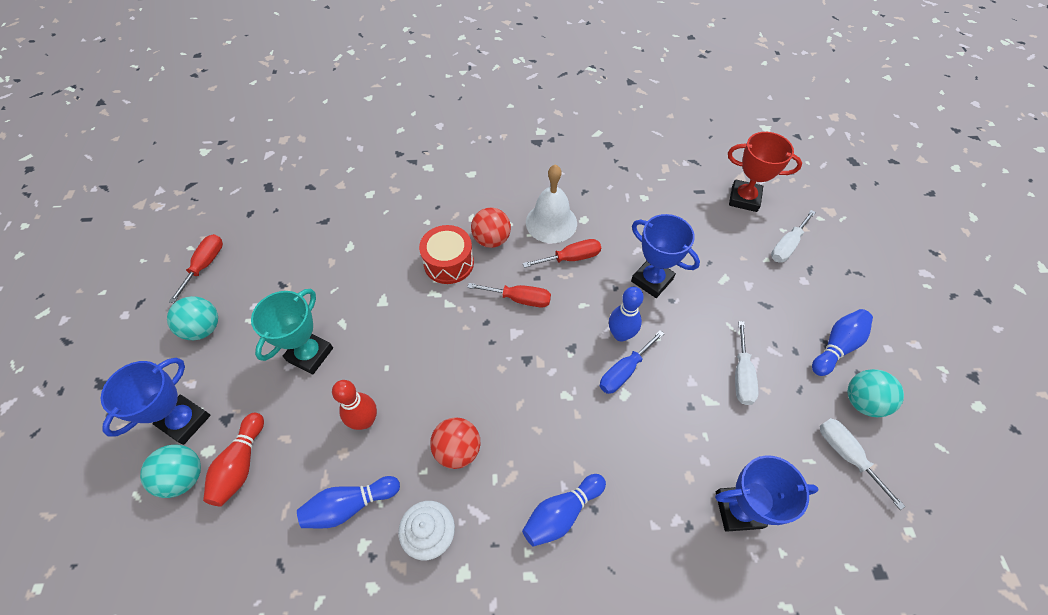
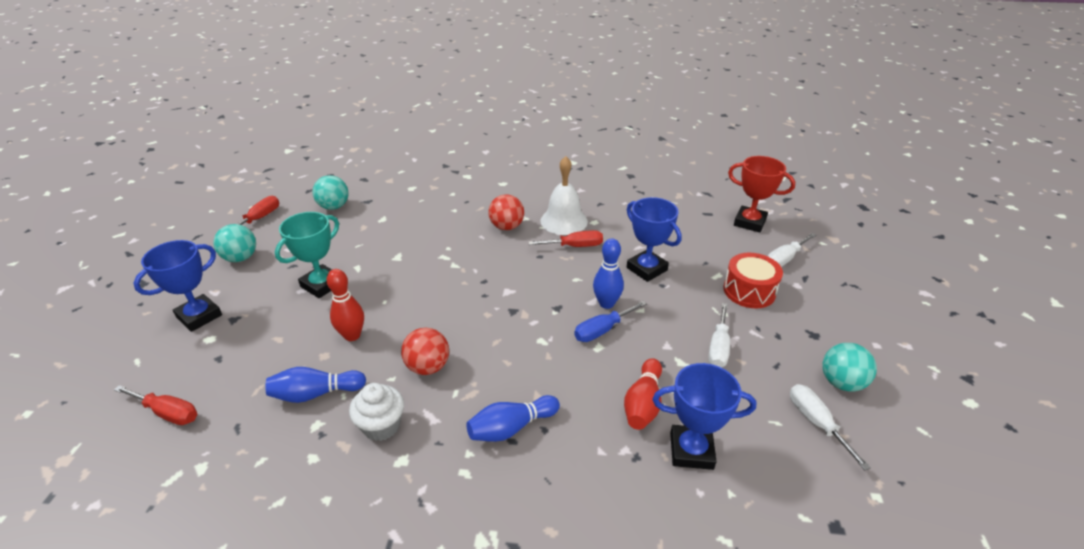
camera: 10 degrees right, 20 degrees down
turquoise ball [140,445,201,498] -> turquoise ball moved to [312,175,349,210]
red bowling pin [203,412,264,506] -> red bowling pin moved to [624,358,662,430]
red drum [419,225,474,284] -> red drum moved to [723,253,783,308]
red screwdriver [467,283,551,307] -> red screwdriver moved to [114,385,197,425]
blue bowling pin [812,309,873,376] -> none

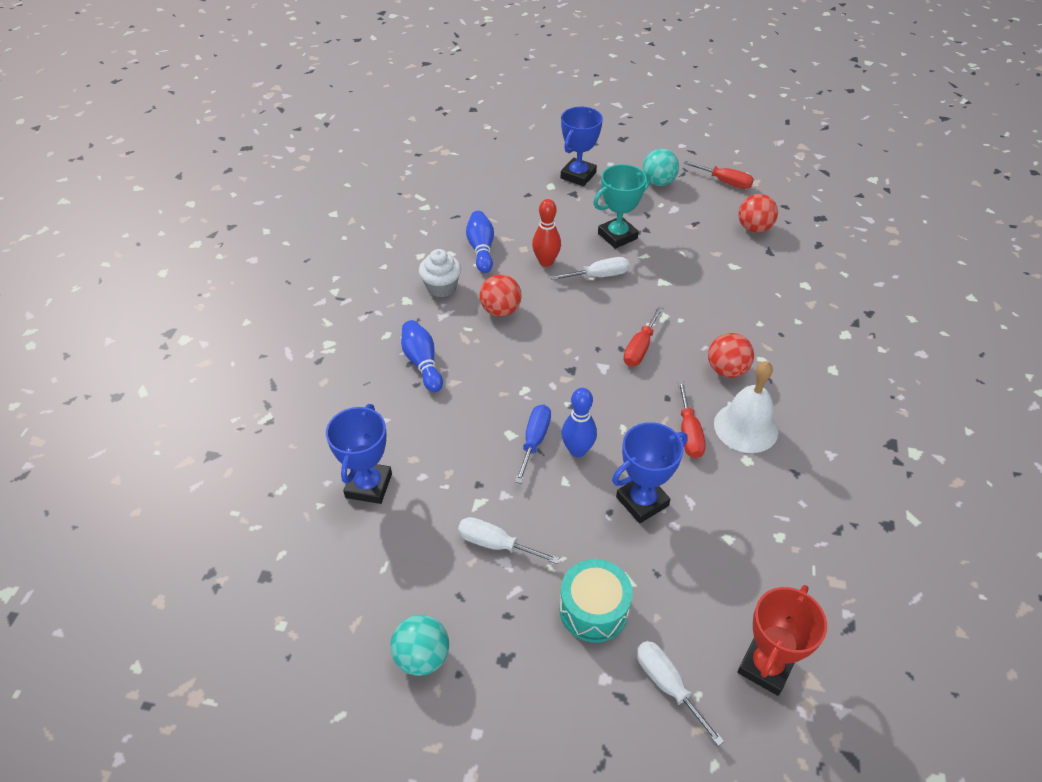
camera: 95 degrees right, 10 degrees up
red screwdriver [114,385,197,425] -> red screwdriver moved to [623,306,663,366]
blue trophy [133,240,222,332] -> blue trophy turned 75 degrees clockwise [561,107,603,186]
turquoise trophy [275,212,339,298] -> turquoise trophy turned 75 degrees counterclockwise [593,164,651,249]
turquoise ball [312,175,349,210] -> red ball [738,194,778,233]
blue screwdriver [574,301,647,342] -> blue screwdriver turned 45 degrees clockwise [515,405,551,484]
red bowling pin [624,358,662,430] -> none
red drum [723,253,783,308] -> turquoise drum [559,559,633,643]
white screwdriver [790,384,871,470] -> white screwdriver moved to [550,257,629,280]

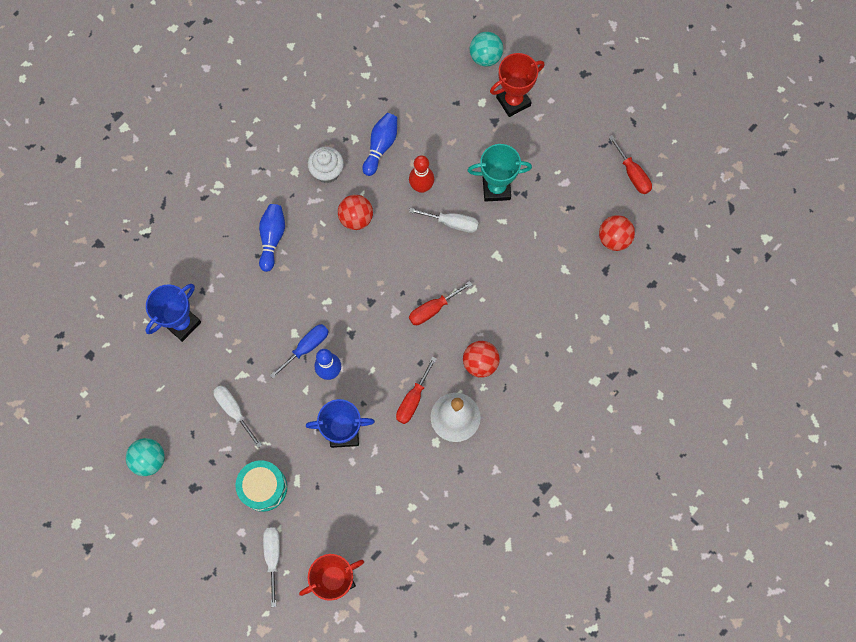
camera: 30 degrees right, 25 degrees up
blue trophy [561,107,603,186] -> red trophy [490,53,544,117]
turquoise ball [643,149,679,186] -> turquoise ball moved to [470,32,503,66]

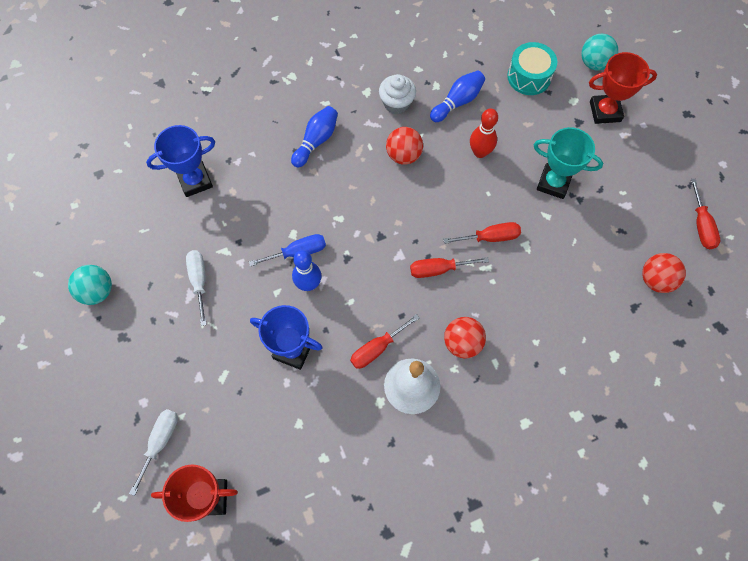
camera: 25 degrees right, 5 degrees down
turquoise drum [235,460,287,512] -> turquoise drum moved to [507,42,557,95]
white screwdriver [409,208,479,233] -> none
none -> red screwdriver [443,222,521,244]

